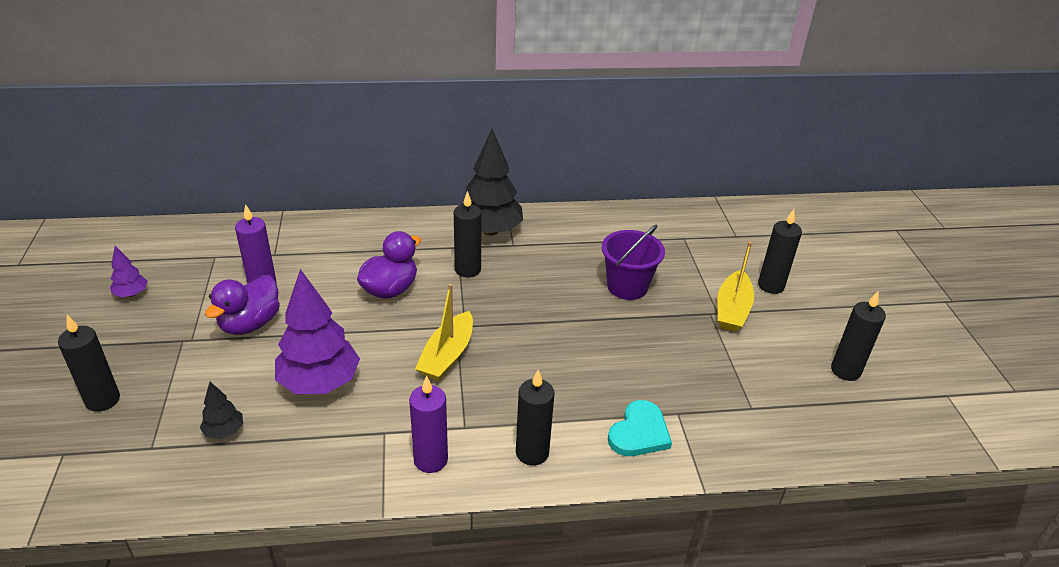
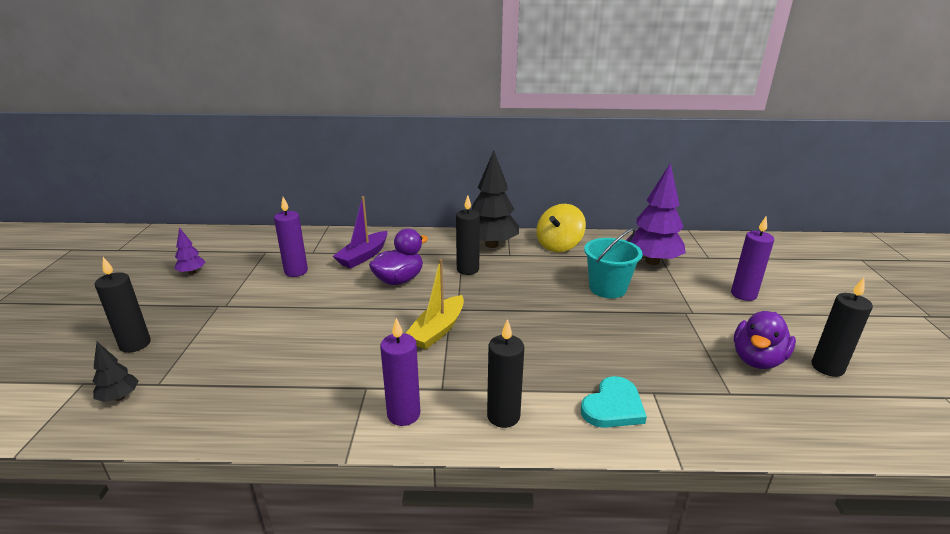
camera: 10 degrees right, 10 degrees down
black tree [200,382,243,439] -> black tree moved to [93,342,138,402]
purple duck [205,275,280,335] -> purple duck moved to [734,311,796,369]
purple tree [275,269,360,394] -> purple tree moved to [626,162,686,265]
purple bucket [602,225,665,300] -> turquoise bucket [584,228,643,298]
yellow boat [718,241,754,332] -> none
black candle [758,209,802,294] -> purple candle [731,216,774,301]
none -> purple boat [333,196,388,268]
none -> yellow spinning top [536,204,586,252]

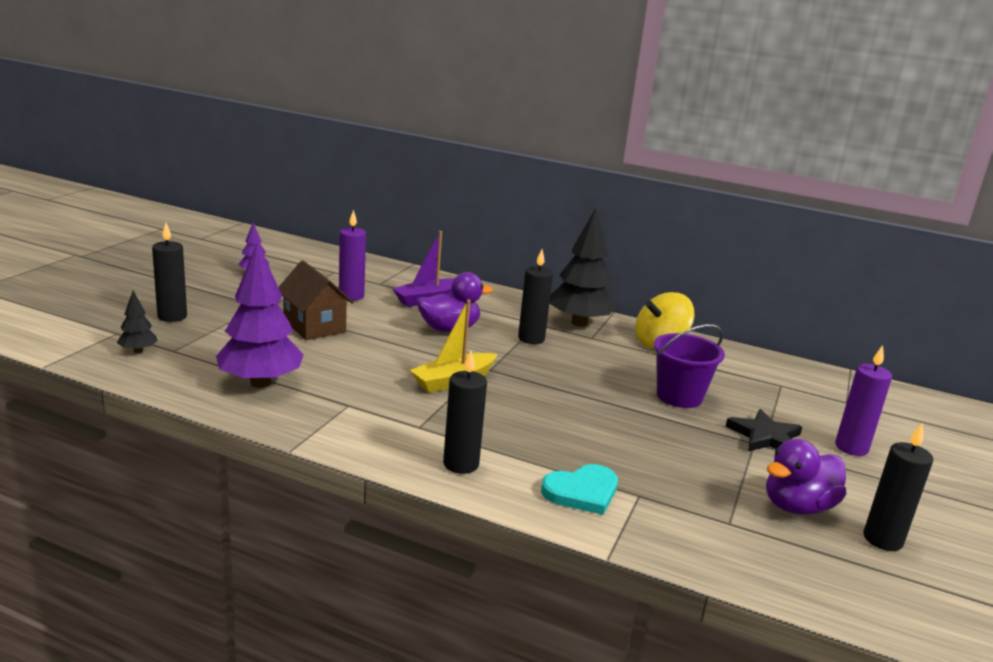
camera: 20 degrees right, 5 degrees down
purple candle [380,318,420,426] -> none
turquoise bucket [584,228,643,298] -> purple bucket [654,324,725,408]
purple tree [626,162,686,265] -> purple tree moved to [216,242,304,388]
none -> brown house [278,261,354,340]
none -> black star [725,409,802,451]

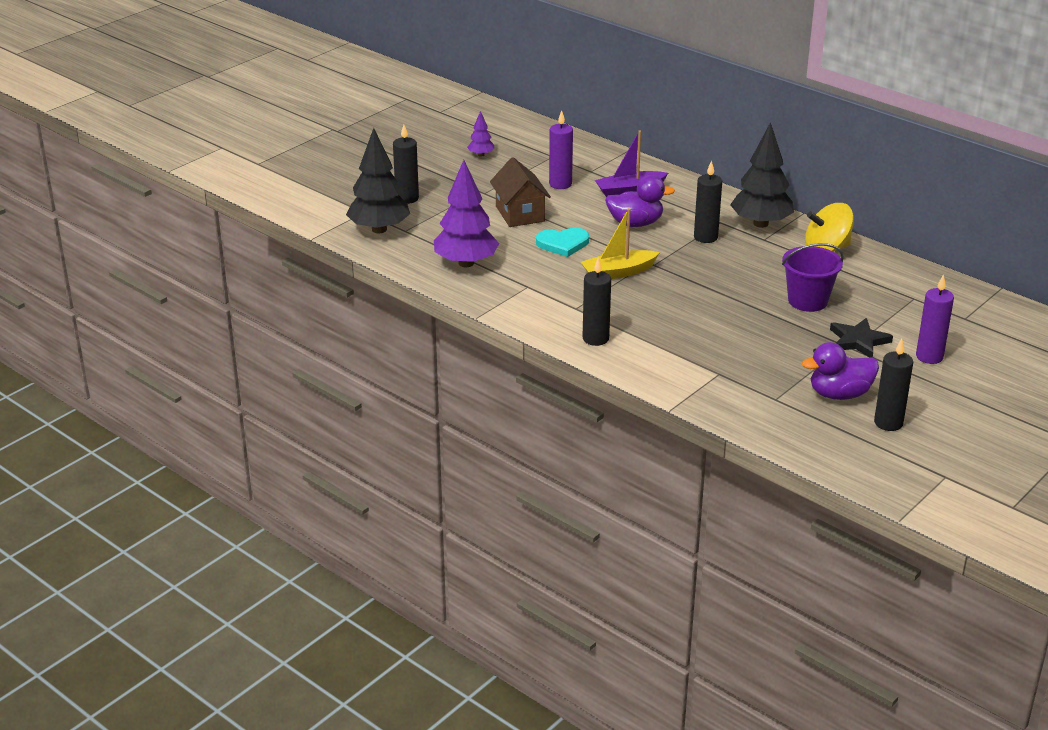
camera: 20 degrees right, 10 degrees up
black tree [117,290,158,353] -> black tree [346,128,410,233], size x2.14
turquoise heart [541,464,618,515] -> turquoise heart moved to [536,228,589,257]

